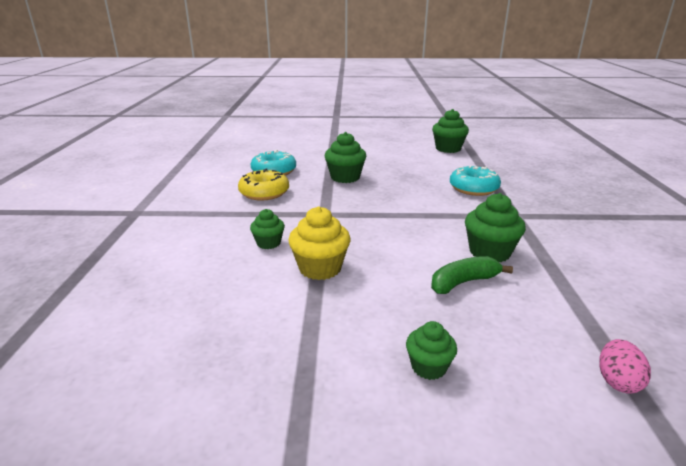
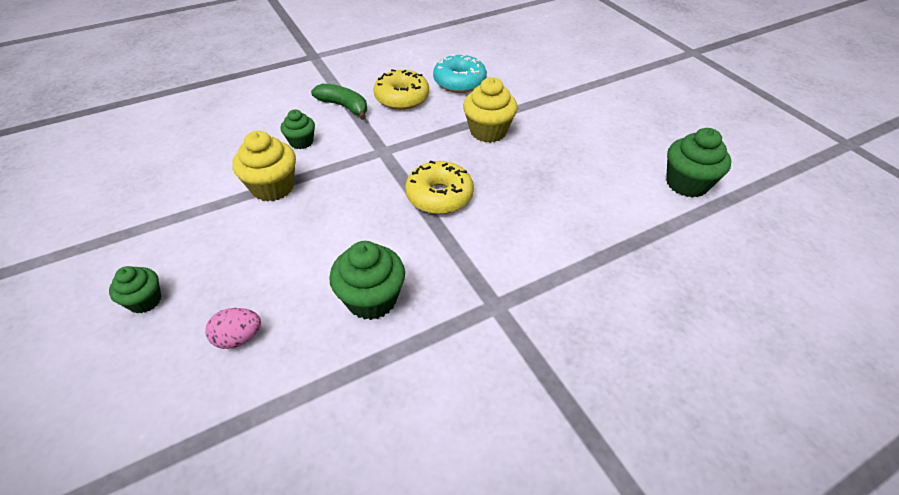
camera: 60 degrees right, 20 degrees up
green cupcake [324,132,366,183] -> yellow cupcake [463,77,518,143]
green banana [431,256,513,294] -> green banana moved to [311,83,367,120]
turquoise donut [450,166,501,196] -> none
pink egg [599,339,651,394] -> pink egg moved to [205,308,261,349]
none -> yellow donut [405,160,474,214]

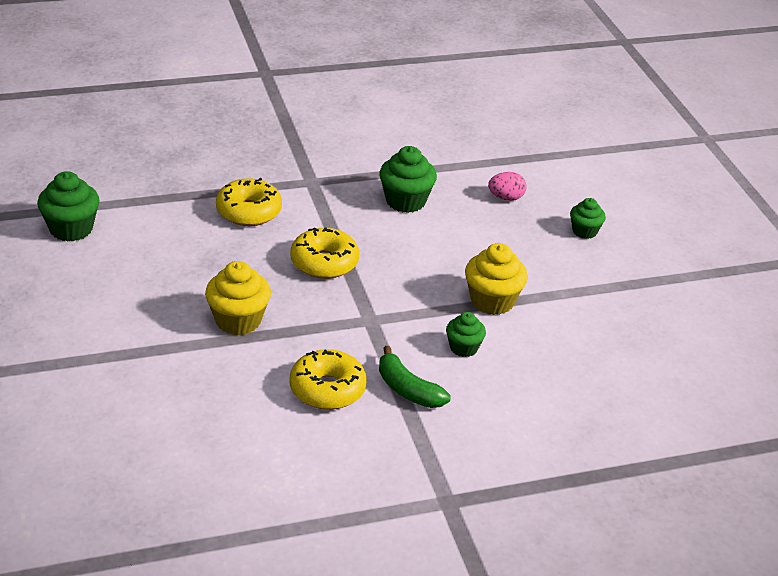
camera: 170 degrees left, 10 degrees down
turquoise donut [433,54,487,93] -> none
none -> yellow donut [216,178,282,226]

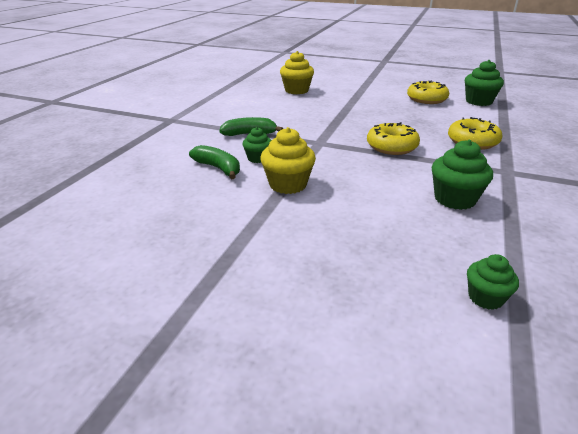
camera: 130 degrees right, 5 degrees down
yellow cupcake [205,261,271,335] -> yellow cupcake moved to [280,51,314,94]
yellow donut [289,349,367,410] -> yellow donut moved to [407,80,449,104]
pink egg [488,172,527,201] -> none
green cupcake [570,198,606,239] -> green cupcake moved to [467,254,519,310]
none -> green banana [189,145,240,179]

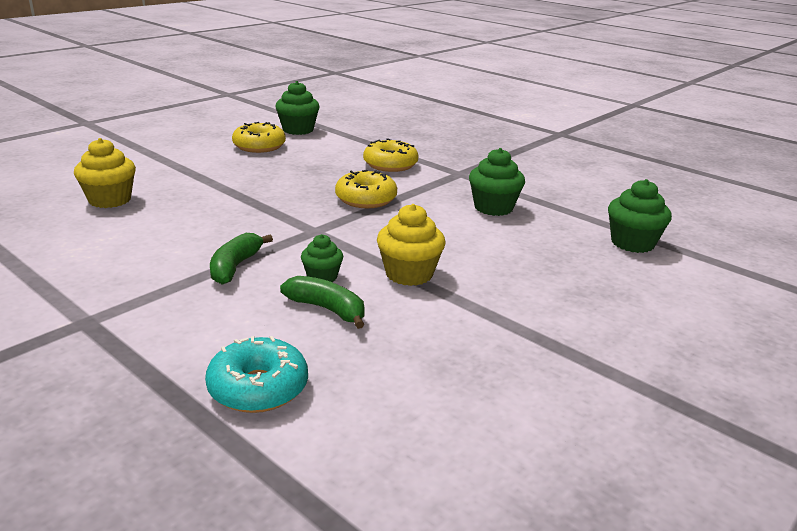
camera: 70 degrees left, 5 degrees down
green banana [189,145,240,179] -> green banana turned 60 degrees clockwise [280,276,365,329]
green cupcake [467,254,519,310] -> green cupcake [608,179,672,253], size x1.63
none -> turquoise donut [205,336,308,413]

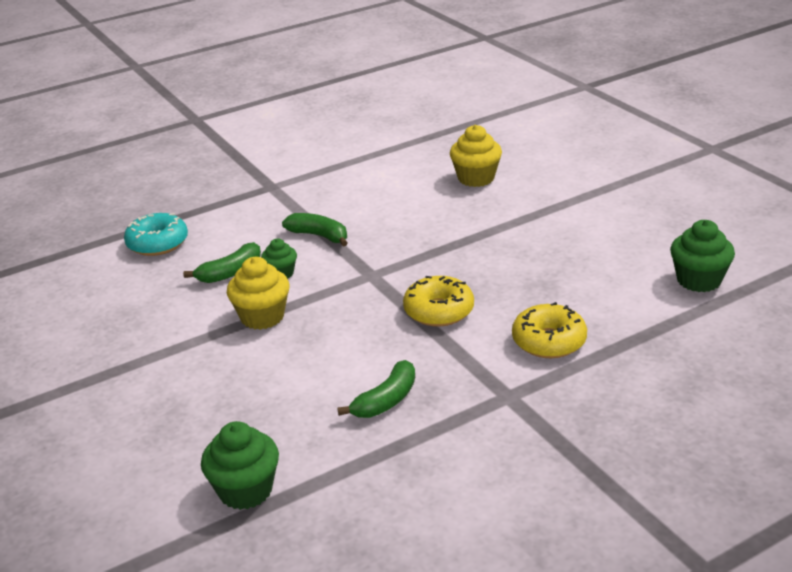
camera: 110 degrees right, 5 degrees up
yellow donut [232,122,286,153] -> none
green cupcake [469,148,525,216] -> green banana [337,360,415,418]

